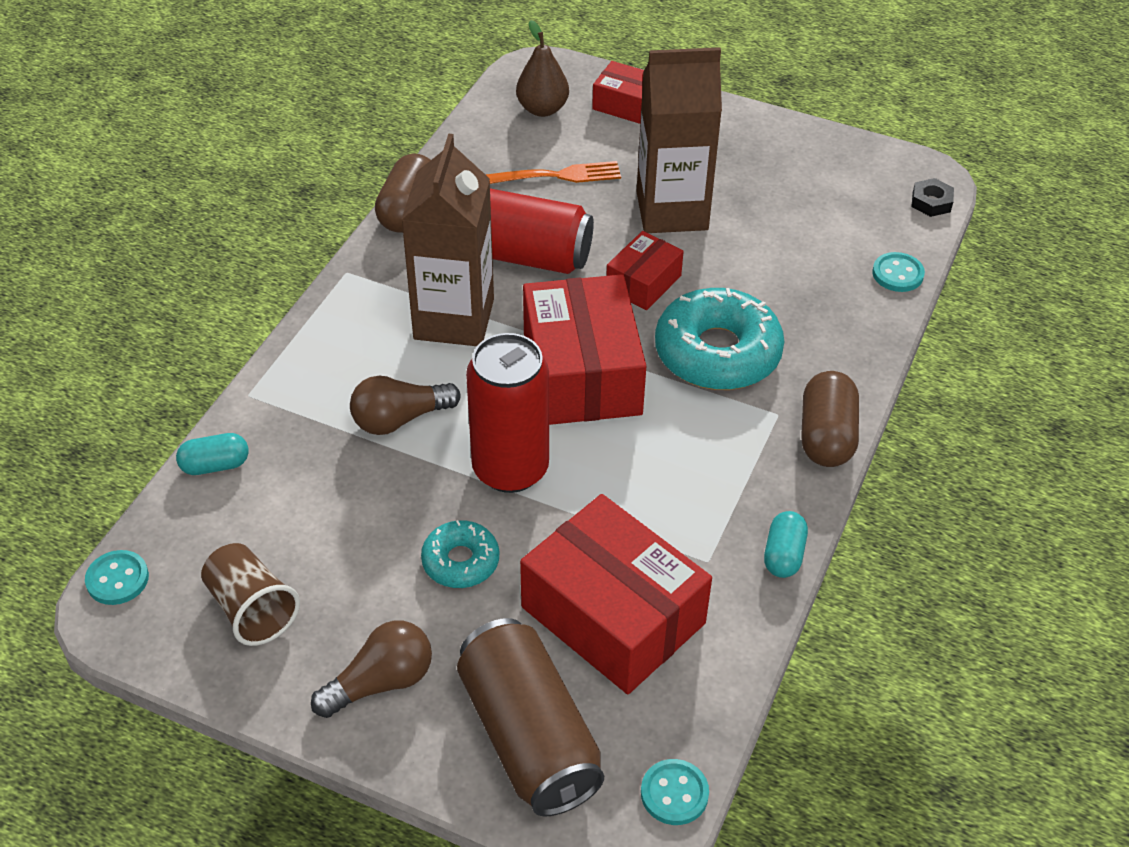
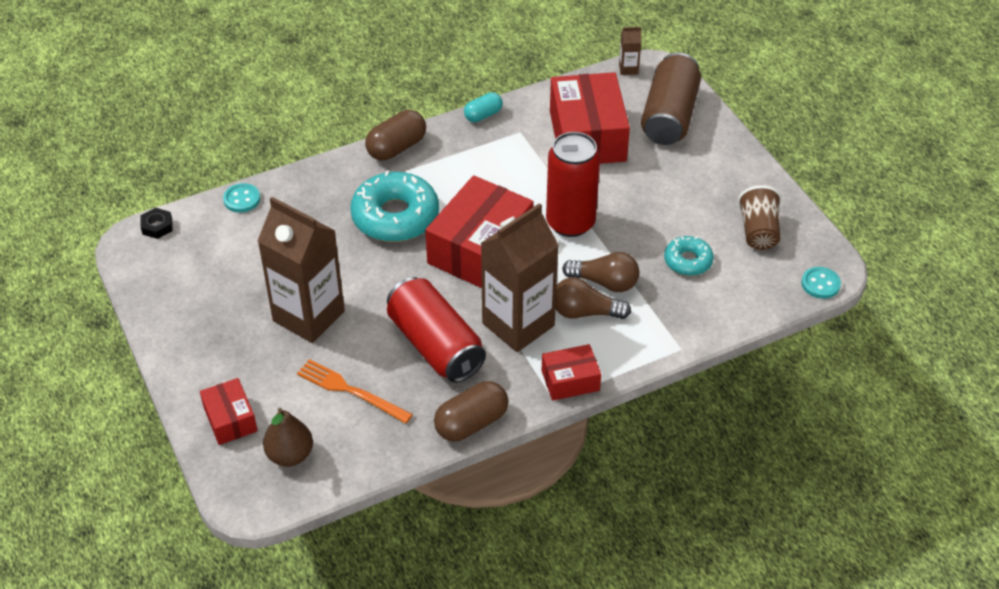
camera: 140 degrees left, 0 degrees up
turquoise capsule [176,433,249,475] -> none
brown light bulb [311,620,432,718] -> brown light bulb moved to [555,277,631,319]
turquoise donut [421,520,499,588] -> turquoise donut moved to [664,236,714,276]
red box [606,231,684,310] -> red box moved to [542,344,601,401]
turquoise button [641,759,709,825] -> brown carton [619,27,641,75]

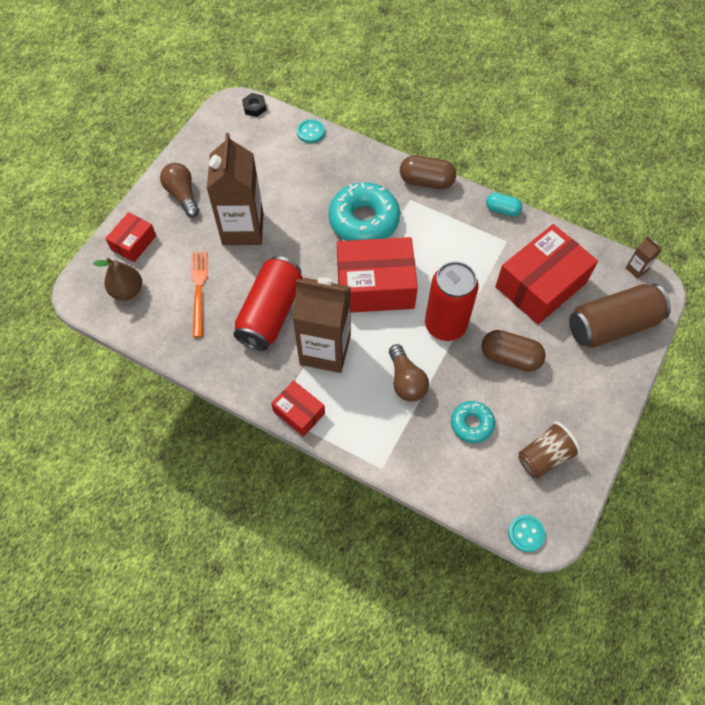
camera: 55 degrees right, 15 degrees up
brown capsule [434,381,509,441] -> brown capsule moved to [481,330,546,372]
brown light bulb [555,277,631,319] -> brown light bulb moved to [160,163,199,217]

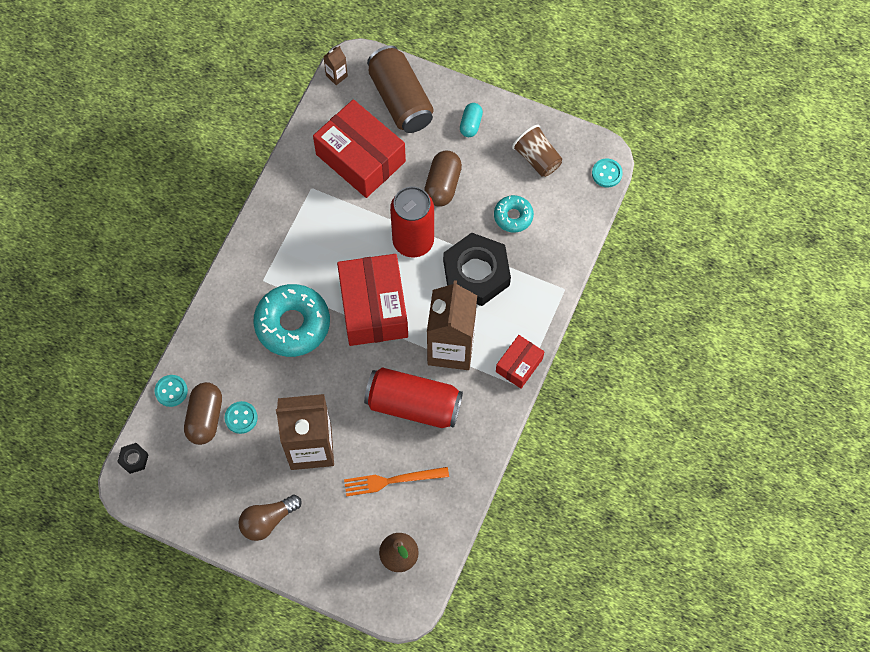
camera: 95 degrees left, 5 degrees up
red box [105,212,156,262] -> none
brown light bulb [389,344,429,402] -> black nut [443,232,511,306]
brown capsule [400,155,456,189] -> brown capsule moved to [184,382,222,445]
turquoise capsule [486,193,523,216] -> turquoise capsule moved to [460,103,483,137]
none -> turquoise button [225,401,258,434]

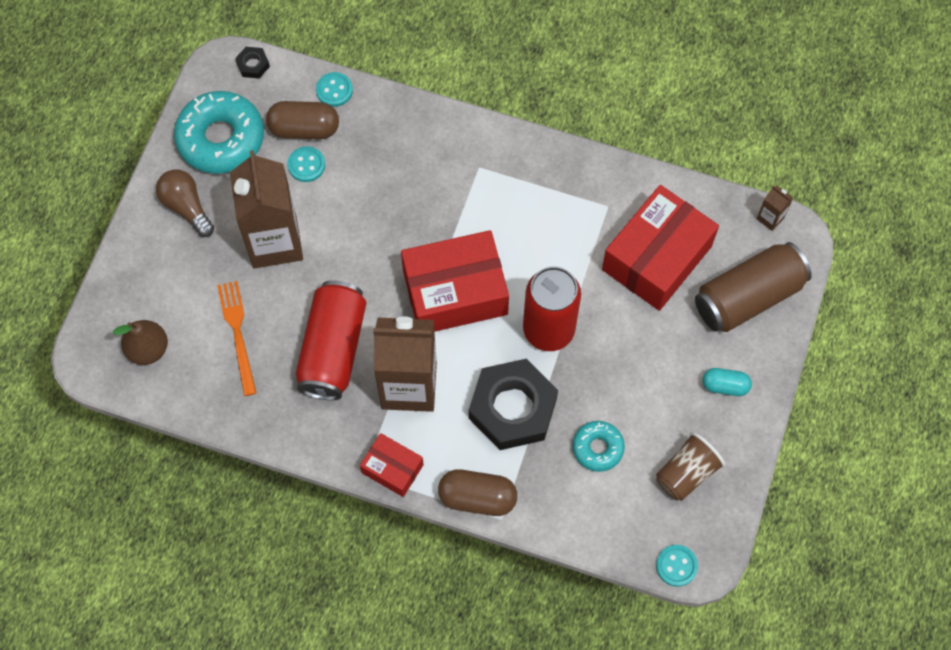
camera: 85 degrees right, 0 degrees up
turquoise donut [253,284,330,357] -> turquoise donut moved to [174,91,264,174]
brown capsule [424,150,462,206] -> brown capsule moved to [438,469,517,516]

